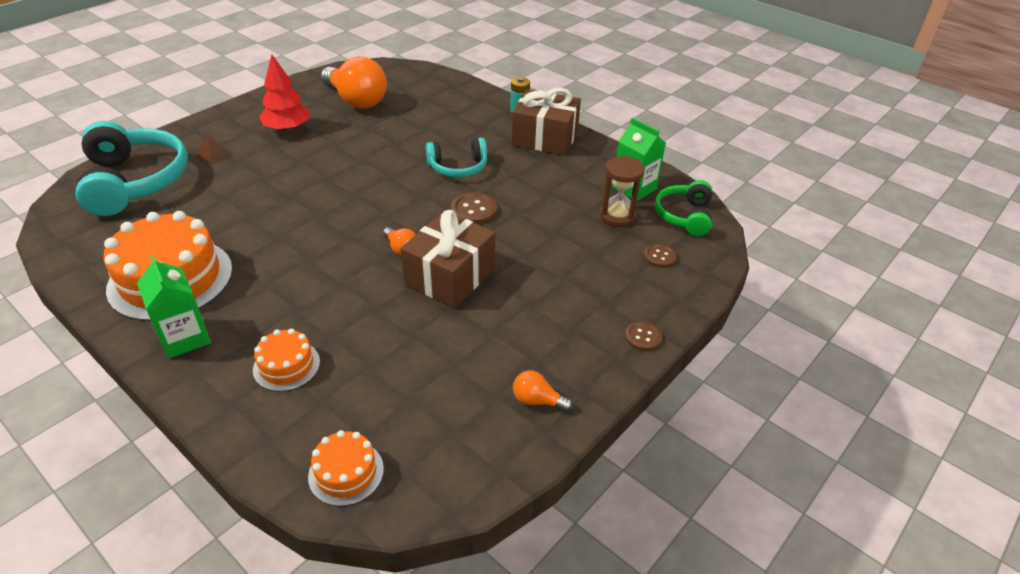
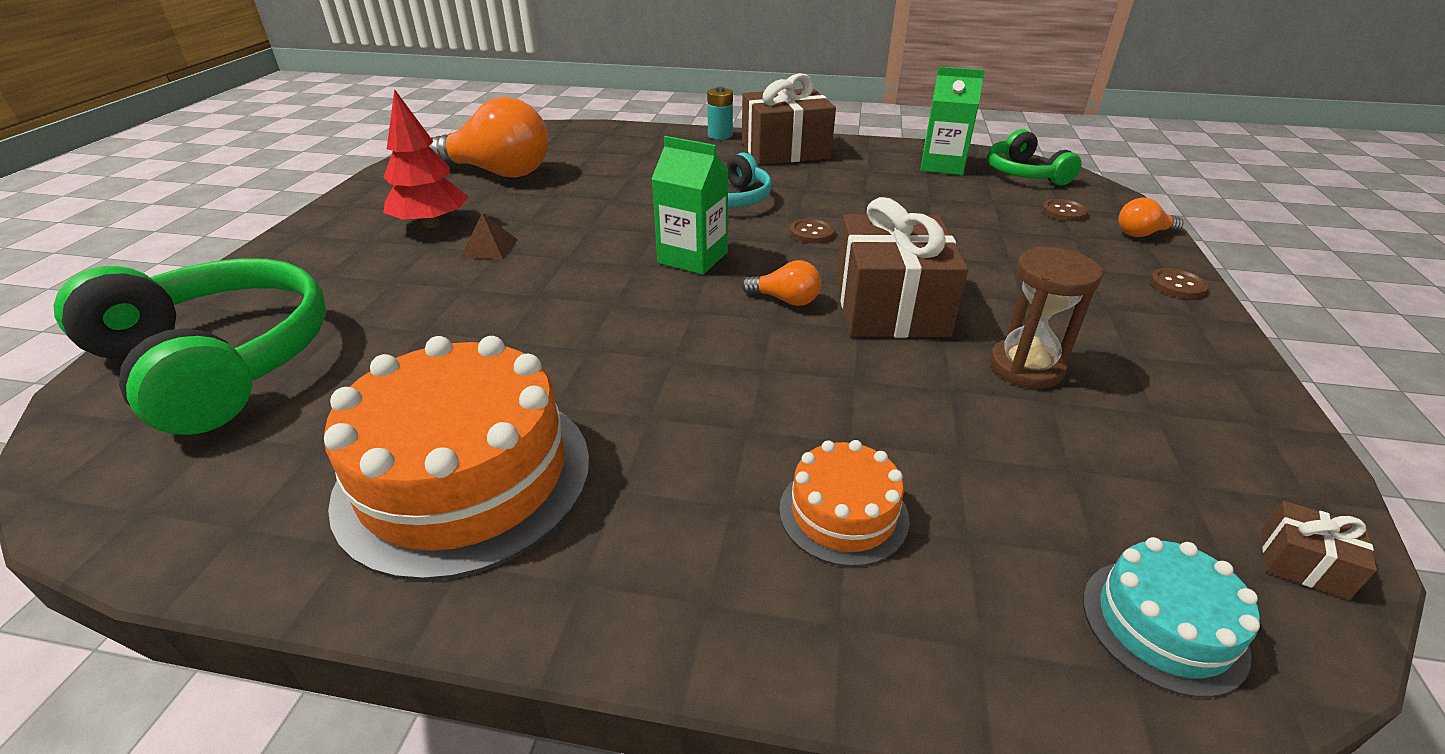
camera: 30 degrees left, 5 degrees down
turquoise headphones [75,121,188,216] -> green headphones [53,258,326,435]
green carton [137,255,211,359] -> green carton moved to [652,136,729,275]
brown pyramid [195,135,232,165] -> brown pyramid moved to [461,213,518,260]
orange cake [308,430,384,506] -> turquoise cake [1083,537,1260,698]
brown button [451,192,497,225] -> brown button [790,219,835,243], size x0.65
orange light bulb [513,370,573,412] -> orange light bulb moved to [1118,198,1184,237]
brown hourglass [600,156,644,227] -> brown hourglass moved to [990,247,1103,389]
none -> brown gift [1262,501,1377,600]

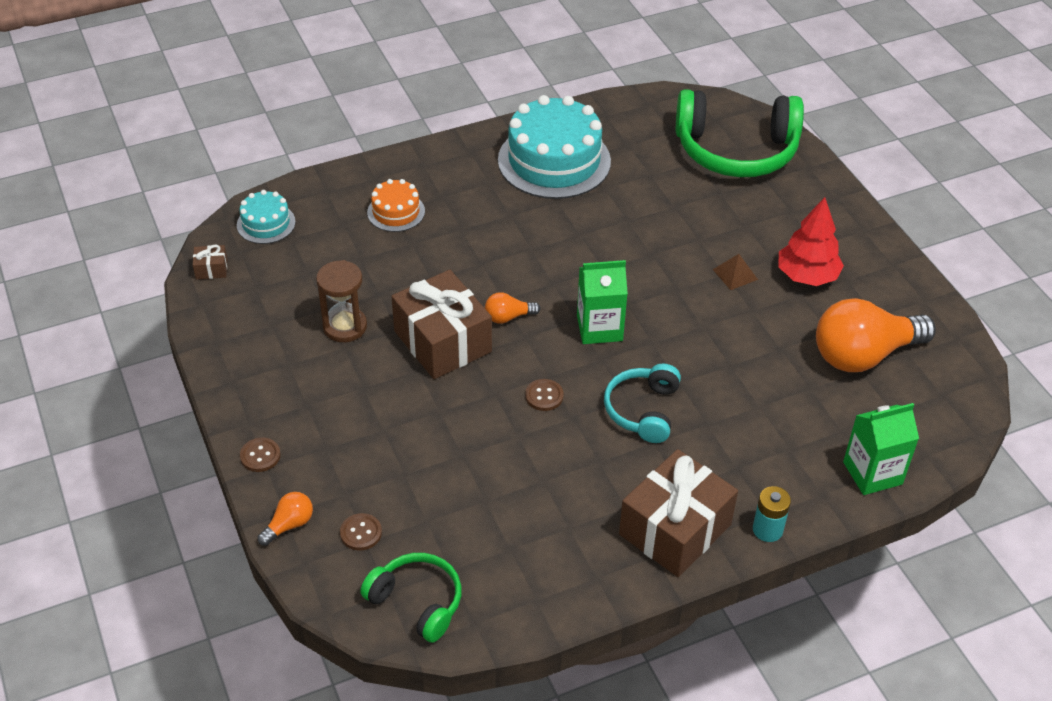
camera: 145 degrees right, 10 degrees up
orange cake [324,336,590,581] -> turquoise cake [498,95,611,199]
green carton [920,67,985,175] -> green carton moved to [843,403,919,495]

